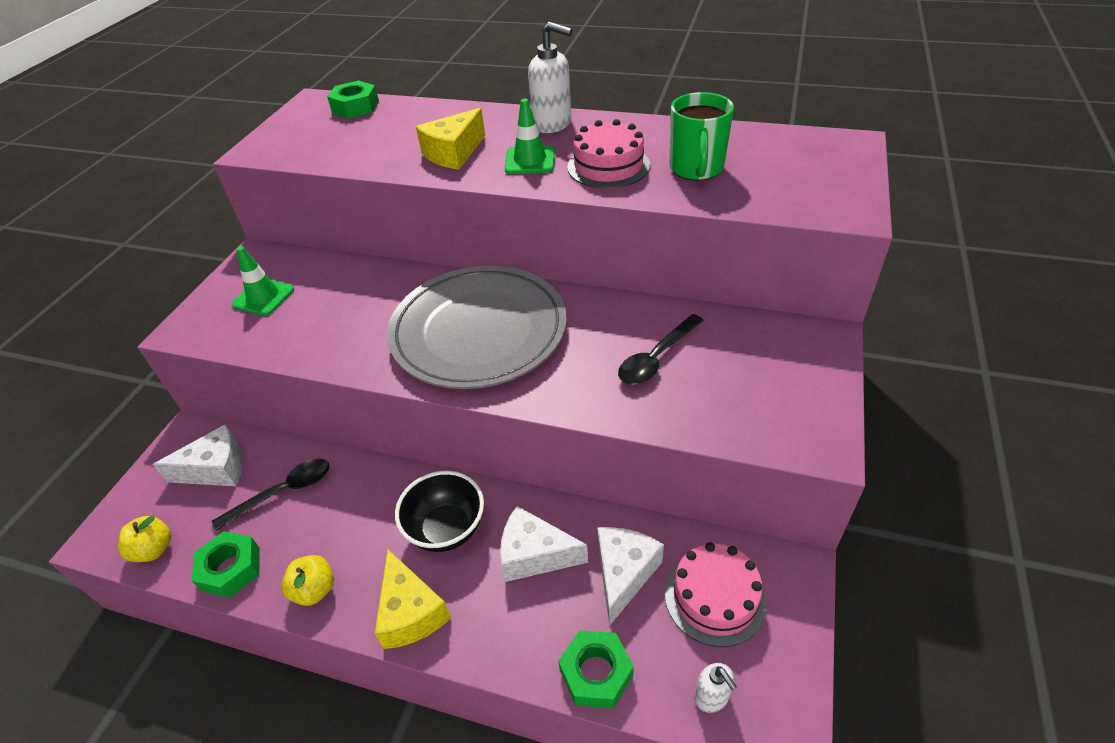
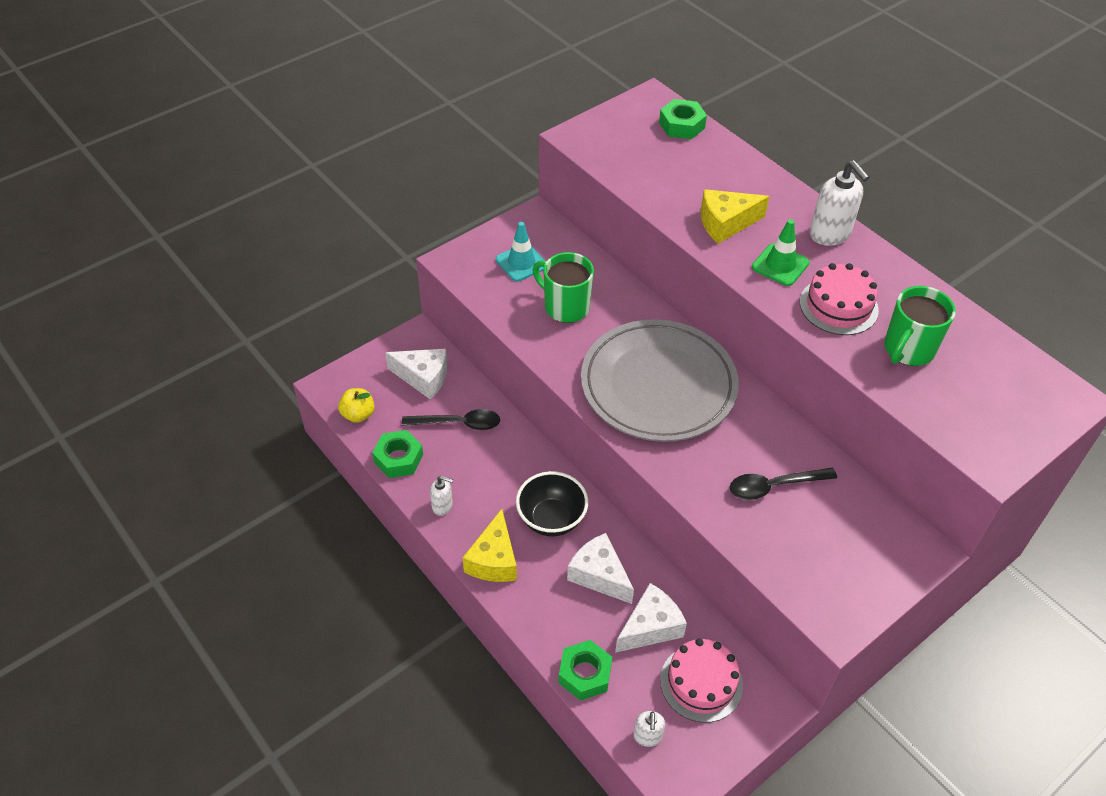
camera: 30 degrees right, 5 degrees up
green traffic cone [231,246,294,316] -> turquoise traffic cone [496,222,545,282]
yellow apple [281,555,334,606] -> white soap dispenser [430,476,453,516]
none -> green mug [532,252,594,323]

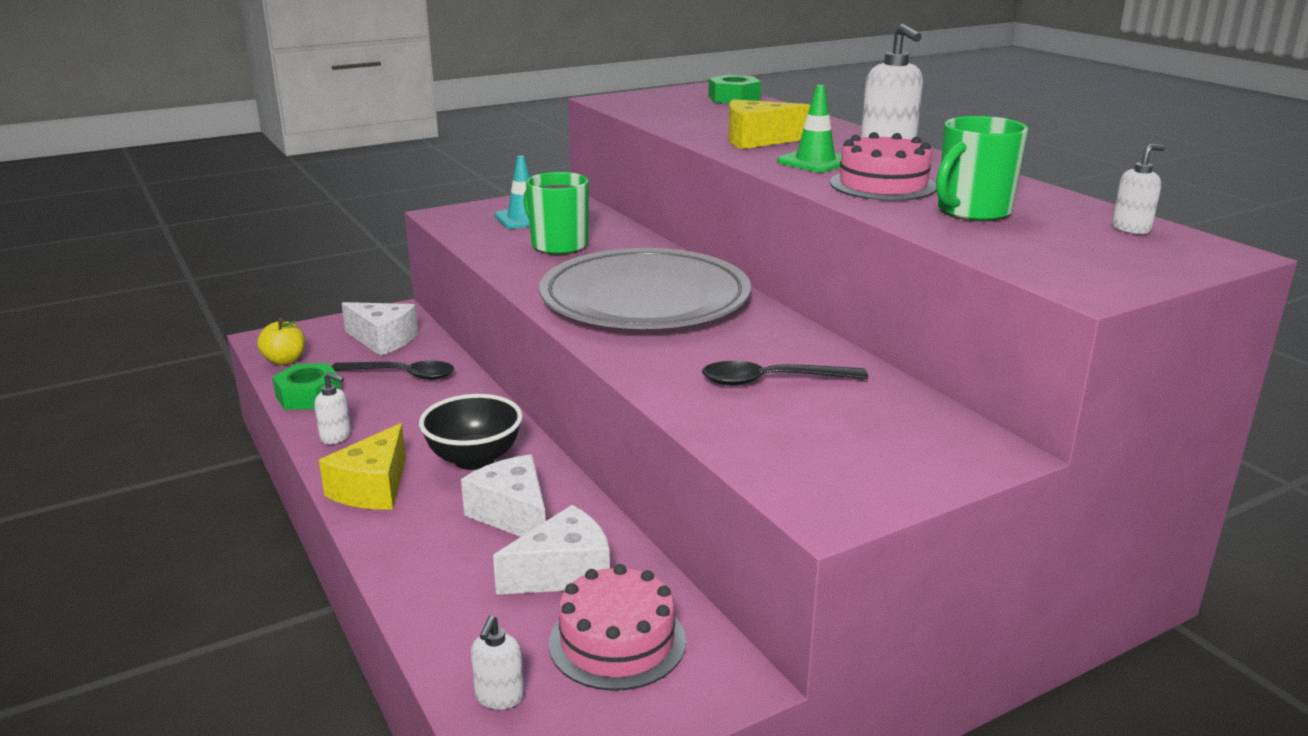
camera: 10 degrees right, 25 degrees down
green nut [558,640,612,701] -> none
none -> white soap dispenser [1112,144,1166,234]

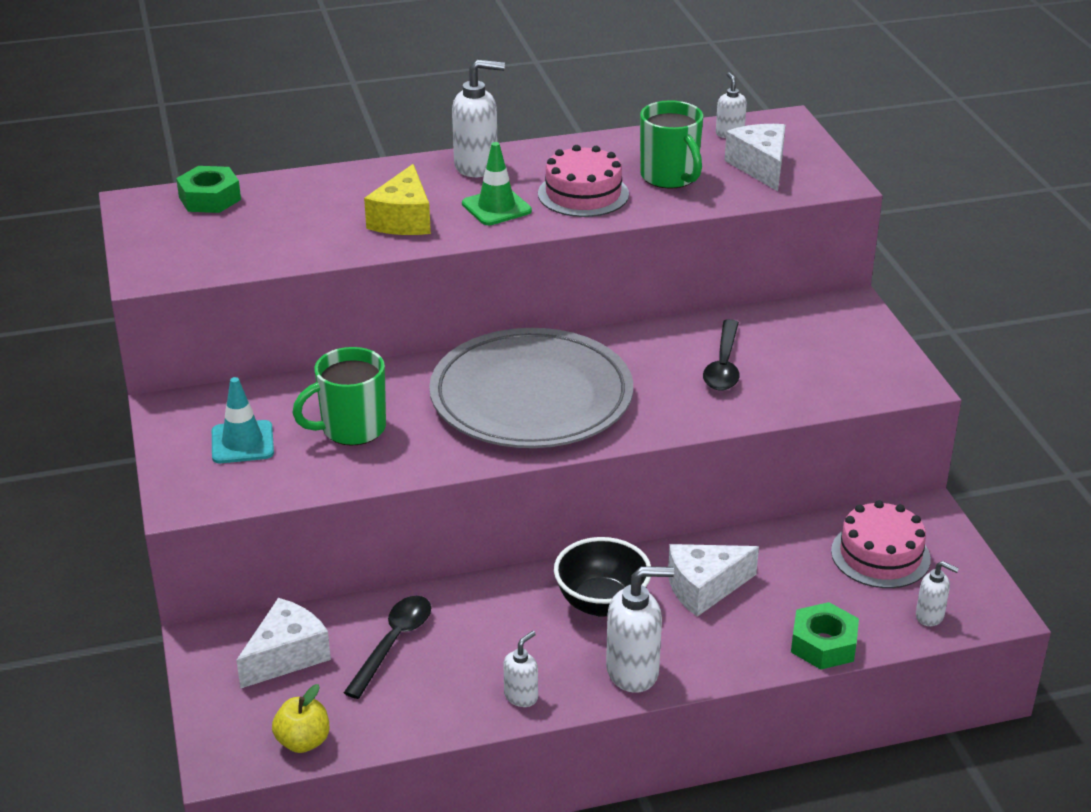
camera: 75 degrees left, 10 degrees up
green nut [272,363,341,410] -> green nut moved to [791,602,859,670]
yellow cheese [319,423,406,510] -> white soap dispenser [606,566,674,693]
white cheese [493,505,610,595] -> white cheese moved to [725,124,785,191]

